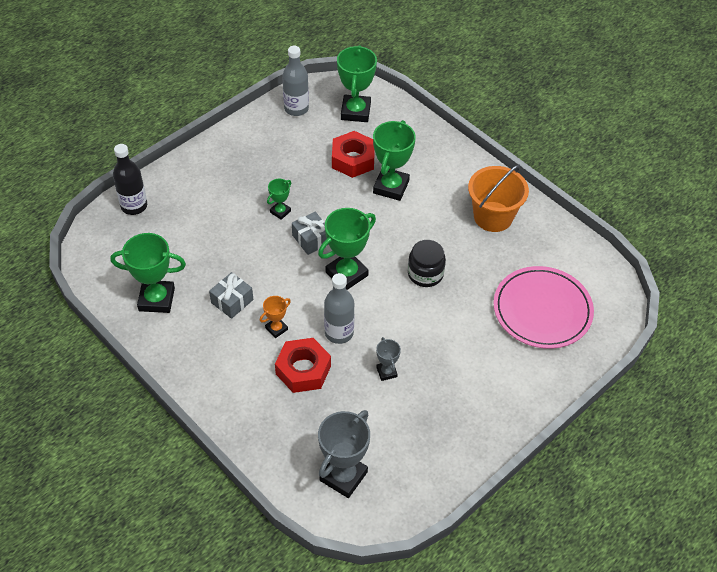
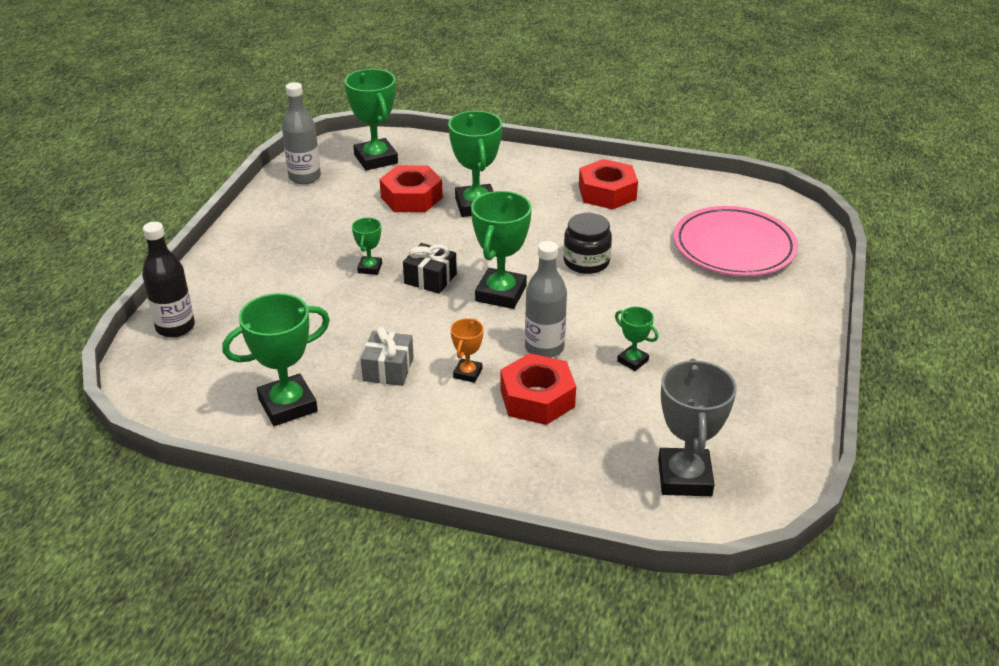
camera: 30 degrees left, 15 degrees down
grey gift [292,212,329,255] -> black gift [403,243,457,294]
grey trophy [376,337,401,381] -> green trophy [615,306,658,371]
orange bucket [468,164,529,232] -> red nut [579,159,638,209]

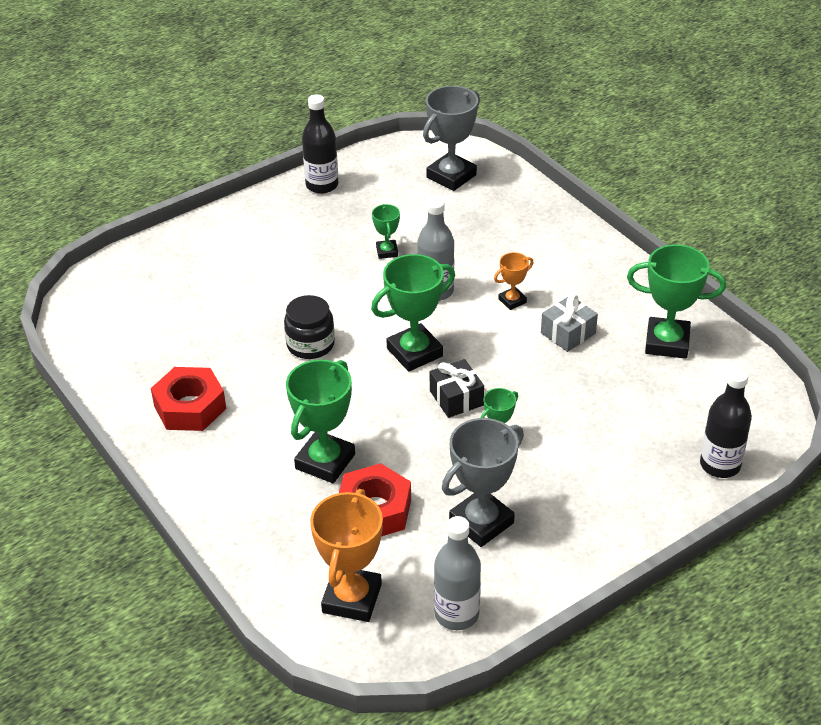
camera: 140 degrees left, 5 degrees up
green trophy [345,69,398,171] -> orange trophy [310,489,383,622]
red nut [500,353,576,425] -> none
pink plate [674,206,798,276] -> none
none -> black bottle [302,94,338,194]
none -> grey trophy [442,418,524,547]

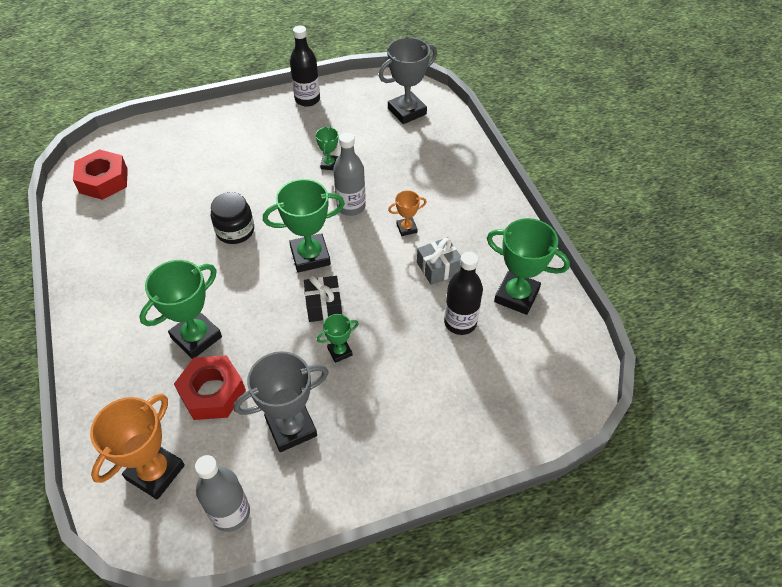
camera: 15 degrees right, 10 degrees up
red nut [151,367,226,431] -> red nut moved to [73,149,128,200]
black bottle [700,367,752,478] -> black bottle moved to [444,252,483,335]

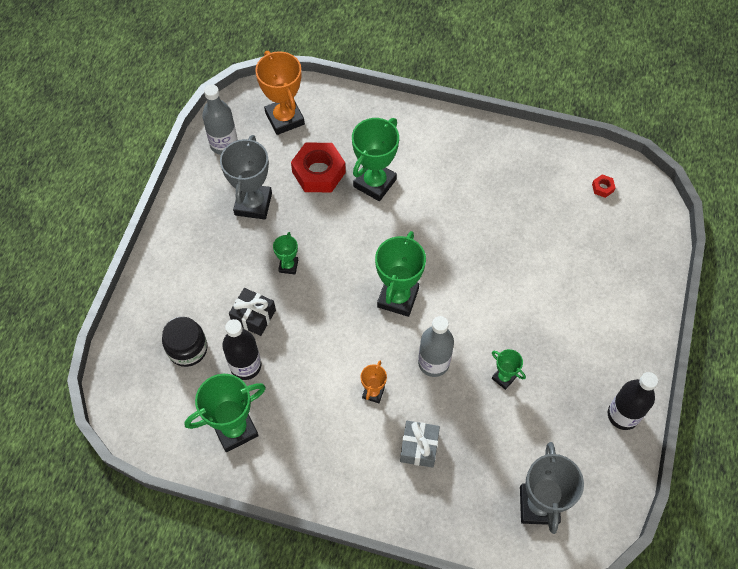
camera: 125 degrees right, 10 degrees up
red nut [73,149,128,200] -> red nut [592,174,615,198], size x0.42
green trophy [139,260,222,359] -> green trophy turned 45 degrees clockwise [352,118,399,201]
black jar [211,192,254,244] -> black jar moved to [162,317,208,367]
black gift [304,276,342,322] -> black gift moved to [229,288,276,336]
grey gift [417,237,461,285] -> grey gift moved to [400,421,440,468]

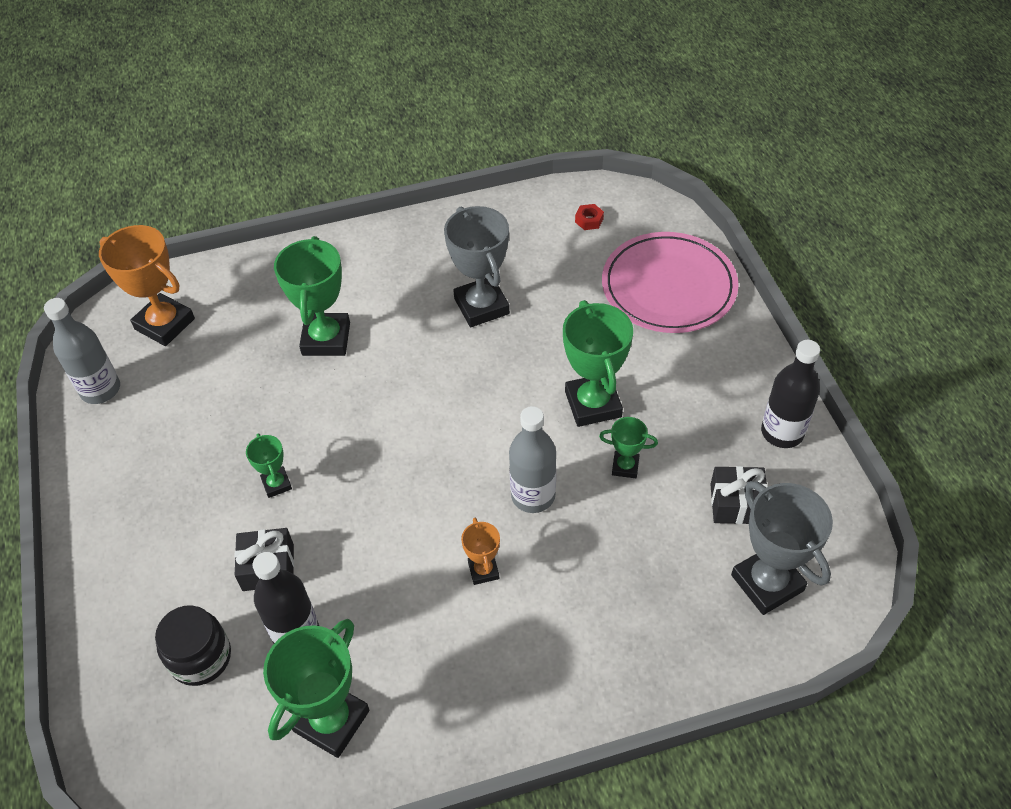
camera: 30 degrees left, 10 degrees down
grey trophy [220,135,272,219] -> grey trophy moved to [444,206,510,327]
red nut [291,143,346,192] -> none
green trophy [375,231,426,317] -> green trophy moved to [563,300,633,427]
grey gift [400,421,440,468] -> none
none -> pink plate [602,232,739,333]
none -> black gift [710,466,768,524]

